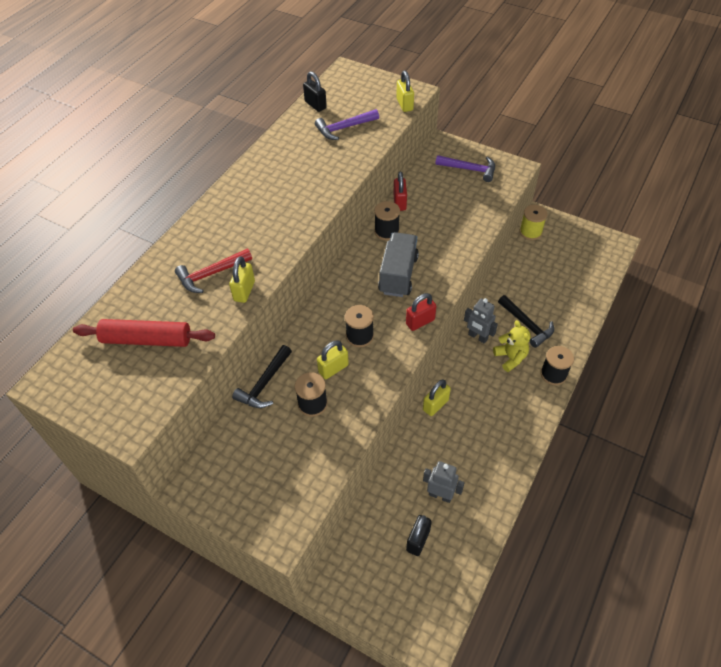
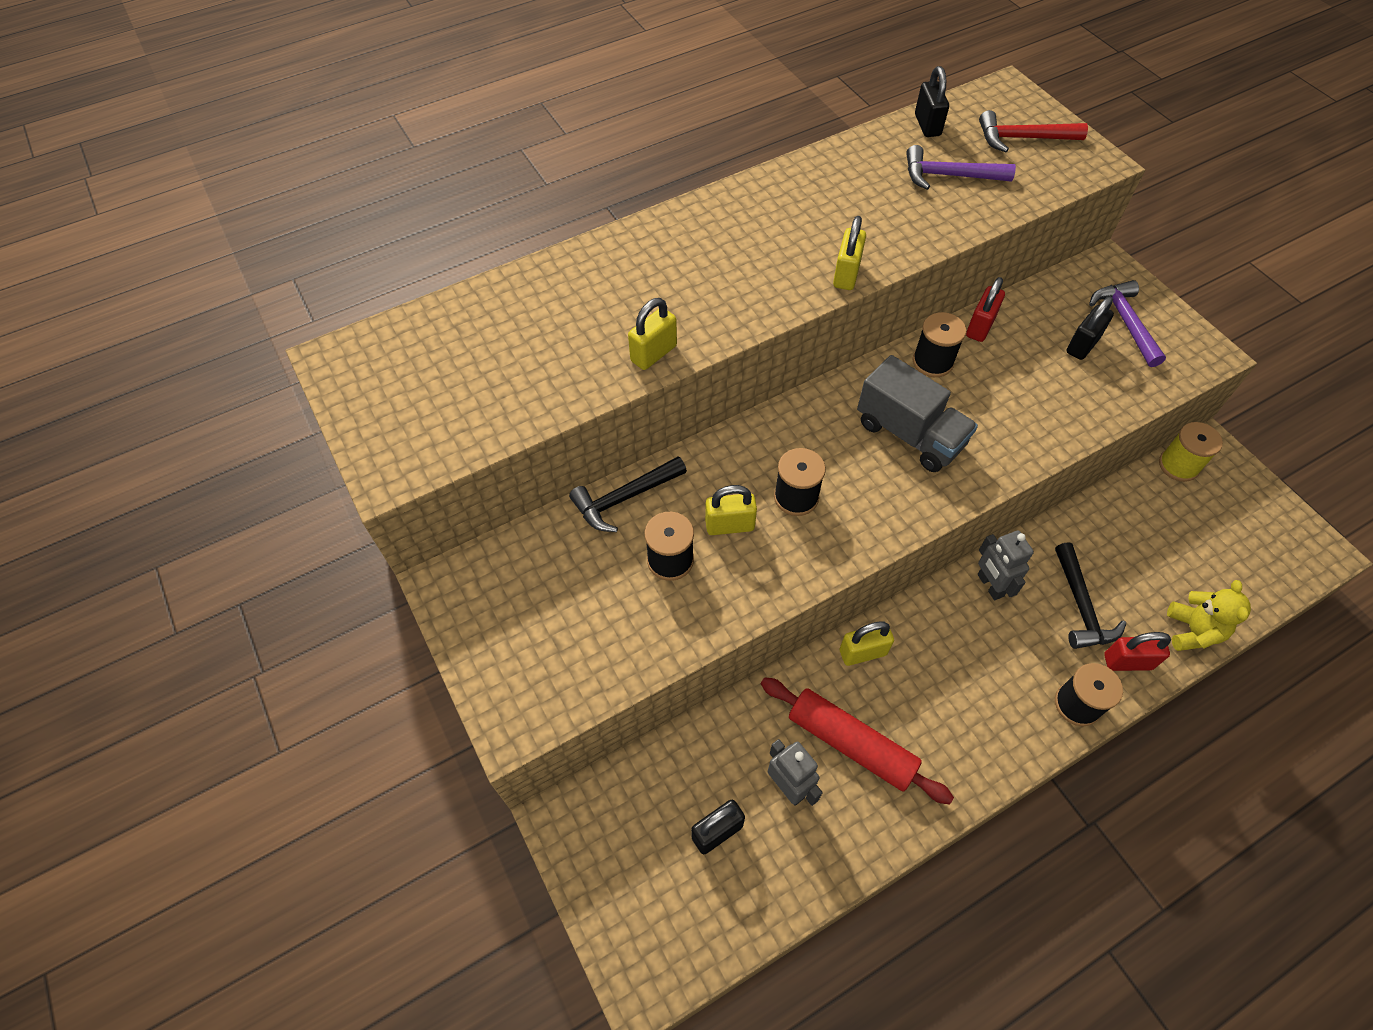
camera: 30 degrees right, 5 degrees up
red rolling pin [73,319,215,347] -> red rolling pin moved to [761,677,954,805]
red hammer [175,249,252,293] -> red hammer moved to [979,110,1088,152]
grey truck [378,232,419,297] -> grey truck turned 90 degrees clockwise [857,355,978,472]
yellow padlock [396,70,414,112] -> yellow padlock moved to [833,216,866,290]
red padlock [406,293,436,331] -> red padlock moved to [1104,632,1171,671]
purple hammer [435,155,495,182] -> purple hammer turned 150 degrees counterclockwise [1089,280,1166,367]
yellow teddy bear [493,320,531,372] -> yellow teddy bear moved to [1167,580,1251,651]
none -> black padlock [1066,296,1114,360]

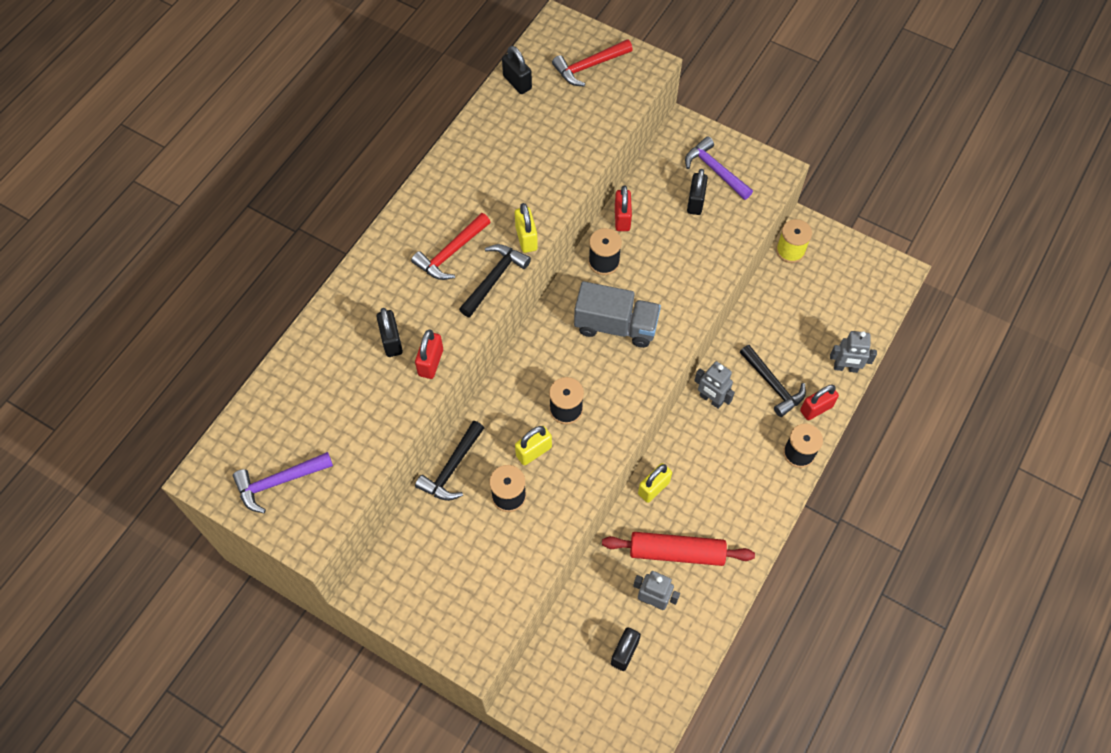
camera: 30 degrees left, 5 degrees up
yellow padlock [628,298,677,370] -> red padlock [415,329,443,379]
purple hammer [906,145,1016,190] -> purple hammer moved to [233,452,333,513]
yellow teddy bear [1167,580,1251,651] -> grey robot [830,331,877,373]
none -> black padlock [376,308,403,357]
none -> red hammer [411,213,490,280]
none -> black hammer [459,244,531,318]

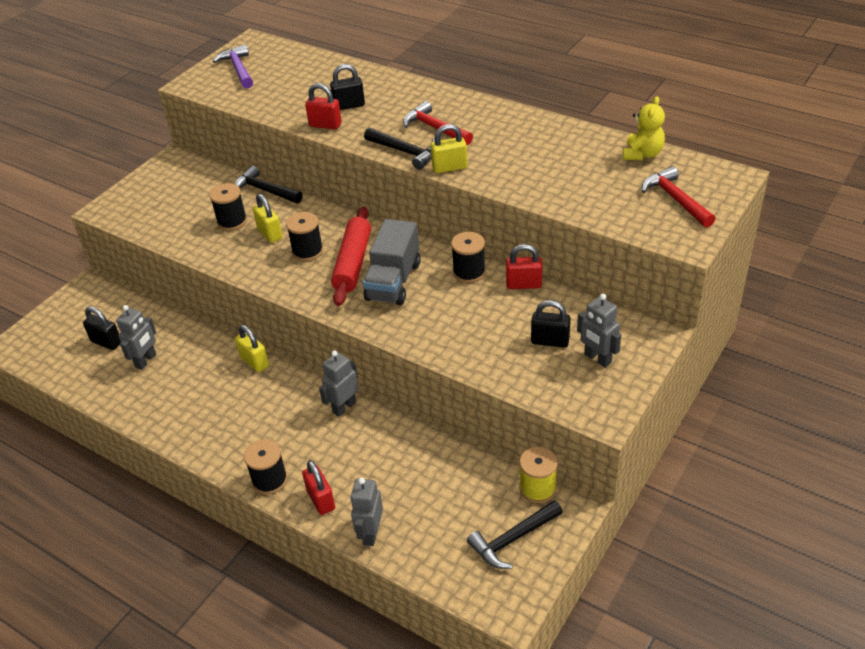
camera: 95 degrees right, 20 degrees down
black padlock [502,46,532,94] -> yellow teddy bear [623,96,665,160]
red rolling pin [602,532,755,566] -> red rolling pin moved to [331,207,371,306]
purple hammer [685,136,753,200] -> grey robot [577,294,621,368]
black hammer [740,345,806,417] -> black hammer moved to [467,500,563,569]

